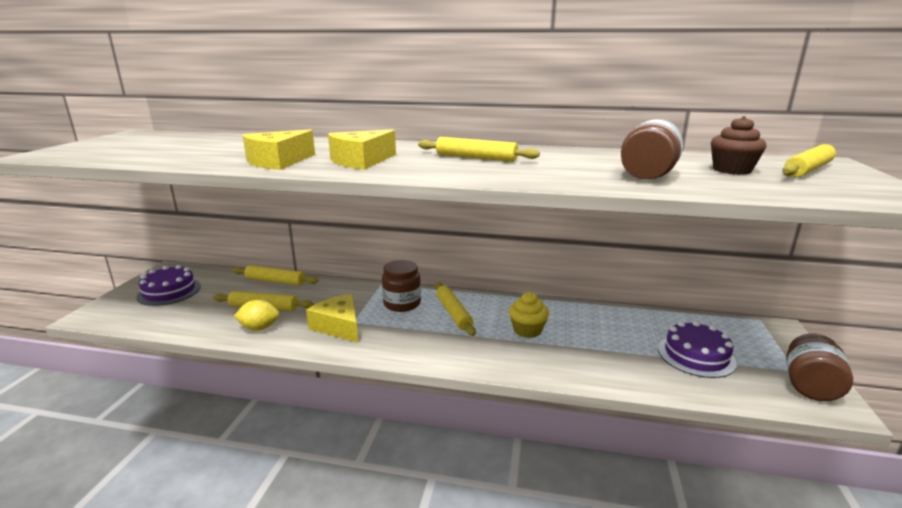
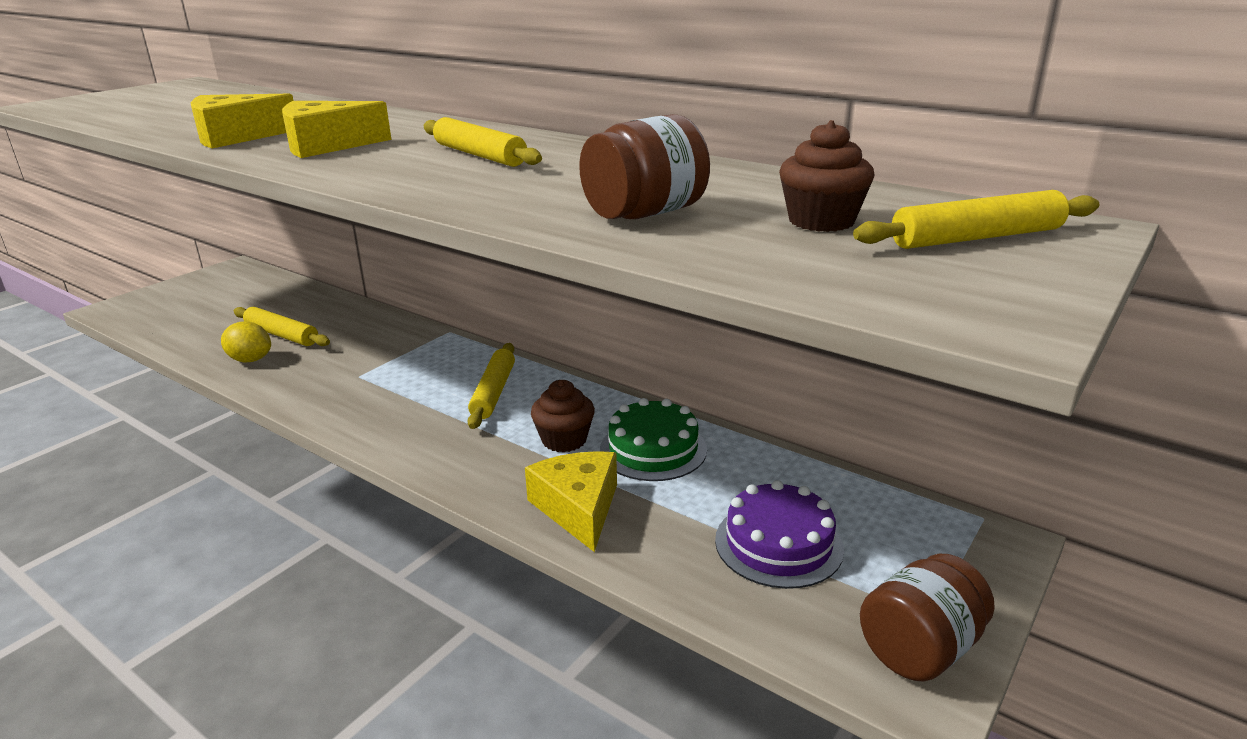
camera: 25 degrees right, 5 degrees up
purple cake [136,265,201,306] -> none
yellow rolling pin [233,265,319,285] -> none
yellow cheese [306,294,358,343] -> yellow cheese moved to [525,451,617,552]
brown jar [382,260,421,312] -> none
yellow cupcake [509,292,549,338] -> brown cupcake [531,380,595,452]
none -> green cake [600,398,707,481]

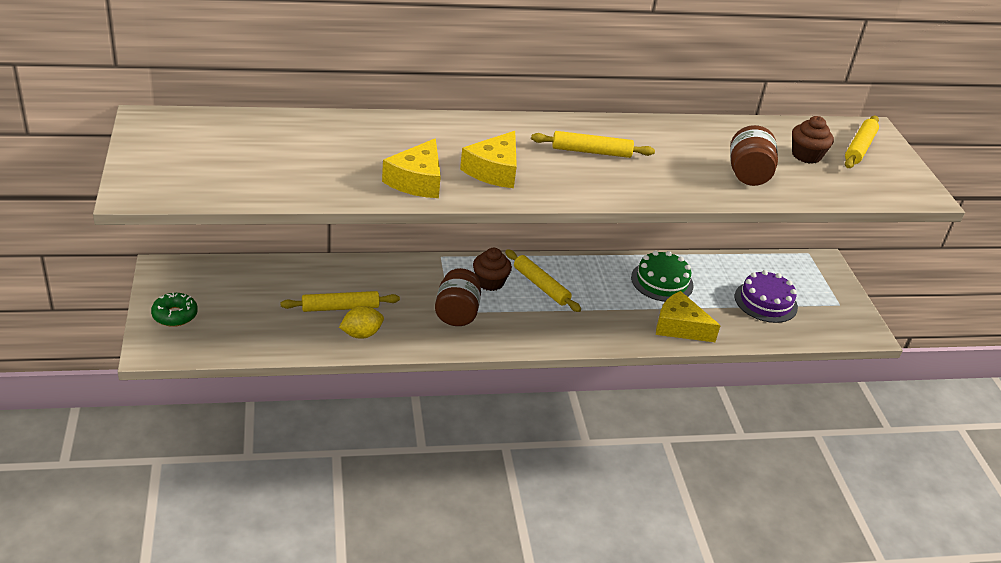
camera: 50 degrees left, 10 degrees up
brown cupcake [531,380,595,452] -> brown cupcake moved to [473,248,512,291]
brown jar [860,554,995,682] -> brown jar moved to [435,268,481,326]
none -> green donut [151,293,198,327]

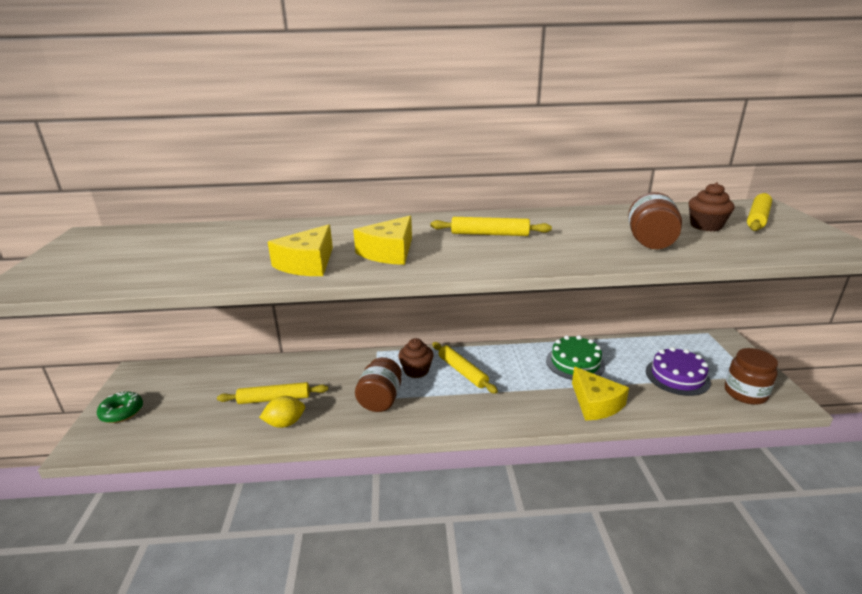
camera: 10 degrees right, 10 degrees down
yellow cheese [656,291,721,342] -> yellow cheese turned 150 degrees counterclockwise [572,367,629,421]
none -> brown jar [725,348,778,405]

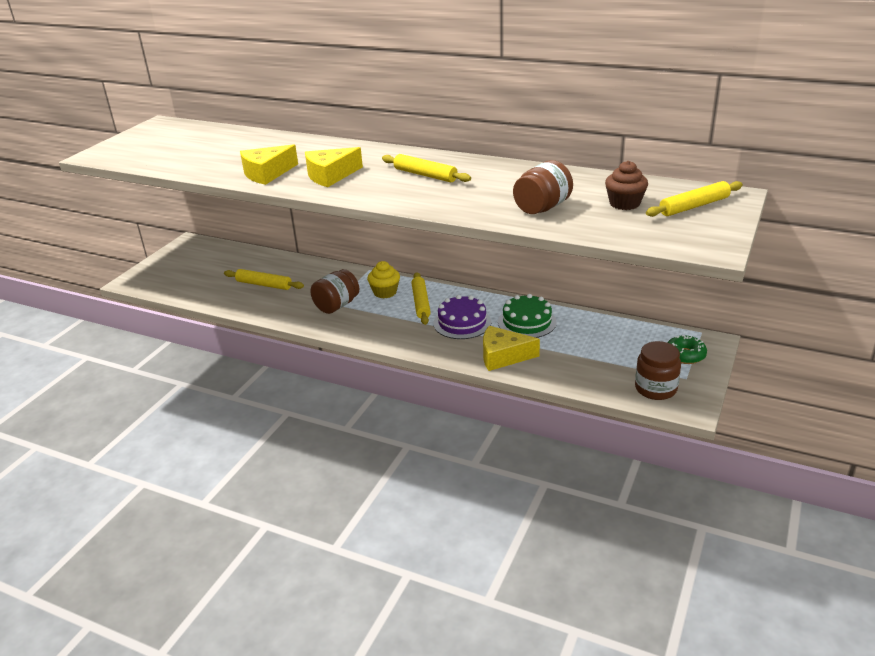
camera: 30 degrees right, 5 degrees up
green donut [97,392,143,423] -> green donut moved to [667,335,707,364]
yellow lemon [259,396,305,428] -> none
brown cupcake [398,338,434,378] -> yellow cupcake [367,261,400,298]
yellow cheese [572,367,629,421] -> yellow cheese turned 90 degrees clockwise [483,326,540,371]
purple cake [646,347,711,396] -> purple cake moved to [433,295,491,339]

